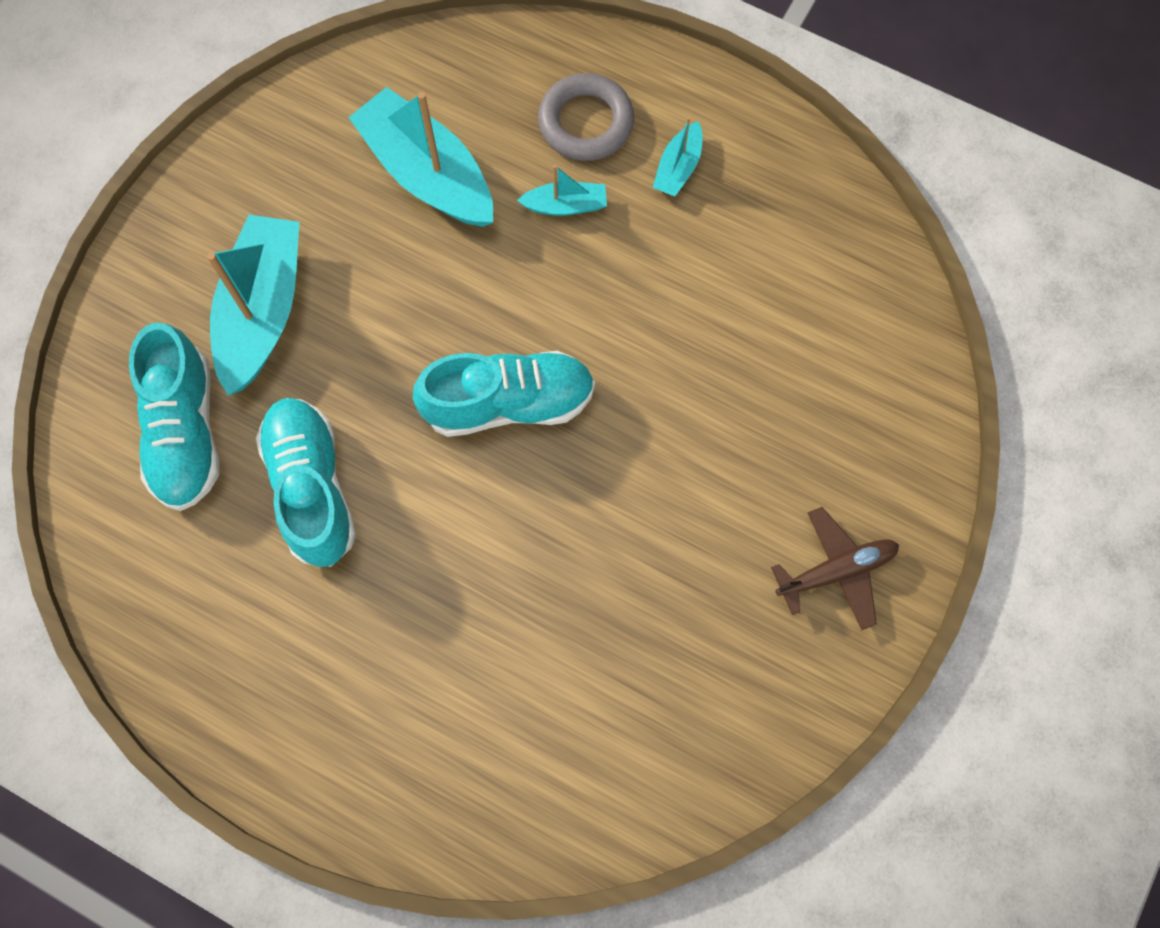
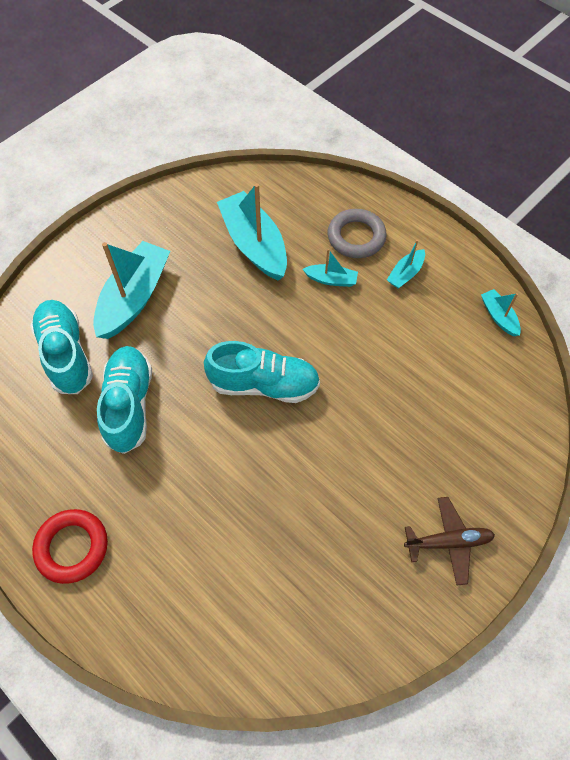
camera: 15 degrees right, 10 degrees down
turquoise shoe [129,323,219,511] -> turquoise shoe turned 150 degrees clockwise [30,300,93,394]
none -> red ring [32,509,108,584]
none -> turquoise boat [481,289,521,336]

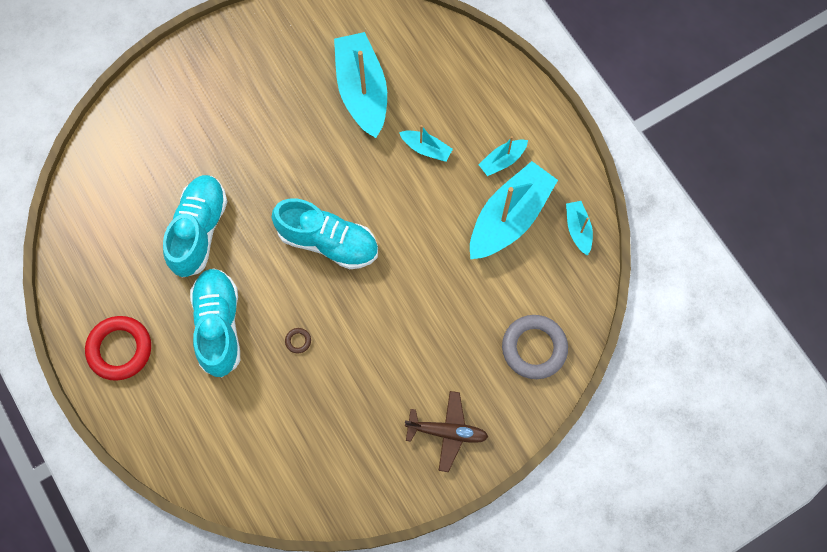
camera: 15 degrees right, 10 degrees up
turquoise shoe [30,300,93,394] -> turquoise shoe moved to [190,268,240,377]
turquoise boat [93,241,170,339] -> turquoise boat moved to [470,161,558,260]
grey ring [328,209,387,258] -> grey ring moved to [502,315,568,379]
none -> brown ring [285,328,311,353]

